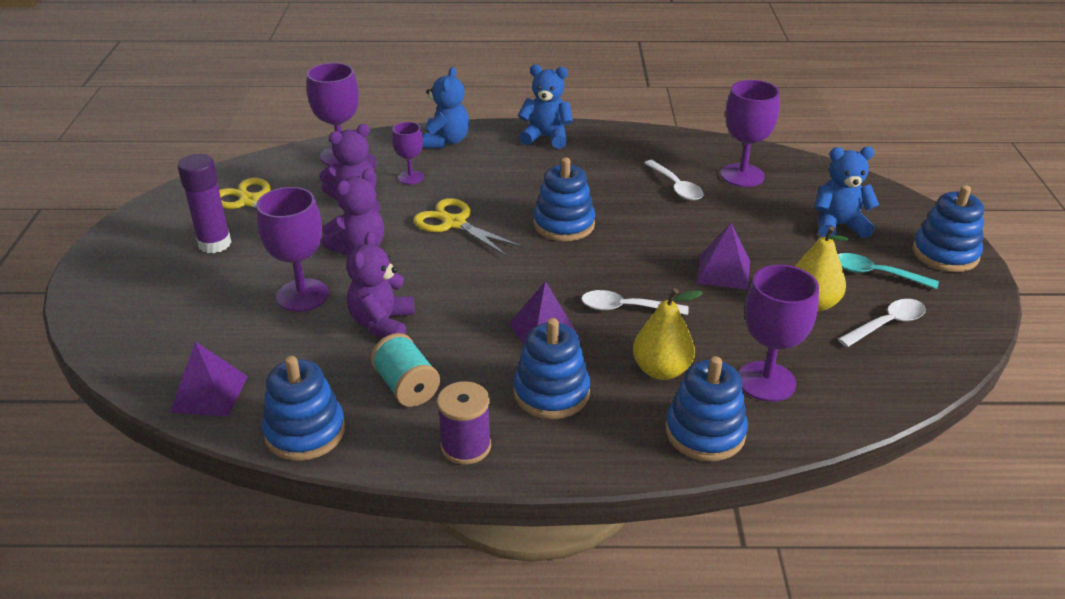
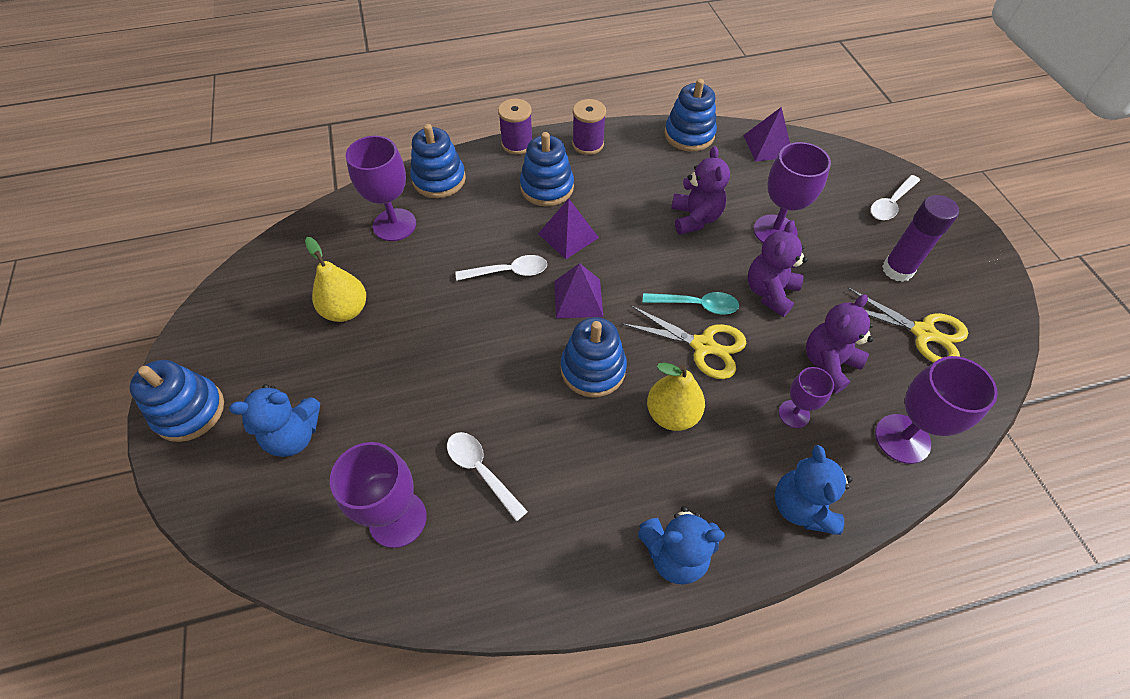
camera: 165 degrees right, 20 degrees up
turquoise spool [371,333,440,407] -> none
yellow pear [633,288,703,380] -> yellow pear moved to [647,363,705,431]
purple pyramid [696,223,750,290] -> purple pyramid moved to [554,263,603,318]
turquoise spoon [838,253,939,289] -> turquoise spoon moved to [643,292,739,314]
white spoon [838,299,926,347] -> white spoon moved to [870,175,920,220]
none -> purple spool [498,99,532,154]

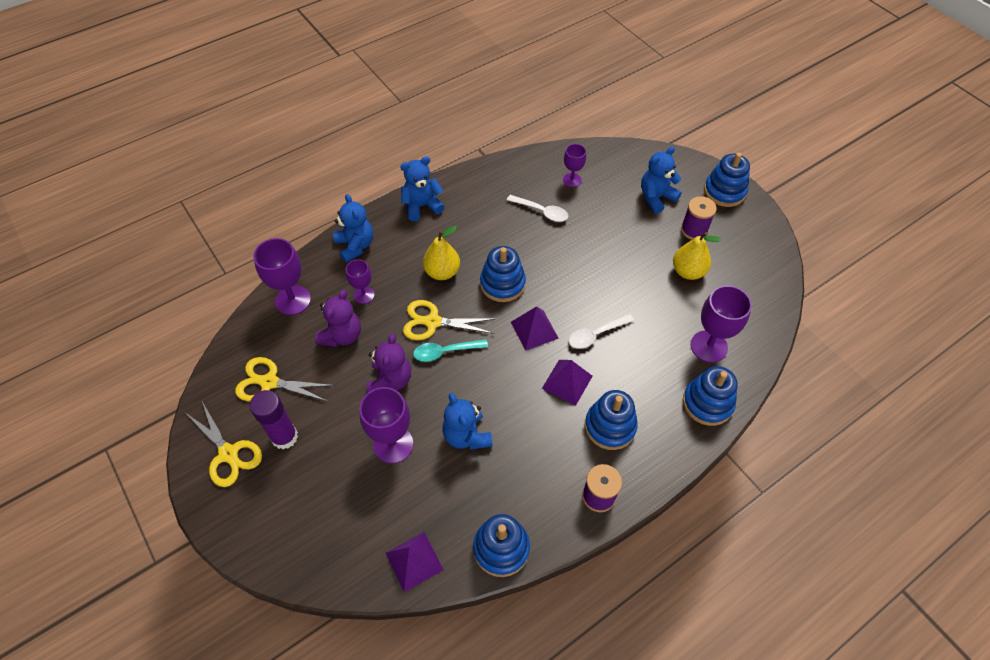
camera: 160 degrees right, 0 degrees up
purple goblet [330,442,427,548] -> purple goblet [563,144,586,187], size x0.59
purple spool [498,99,532,154] -> purple spool moved to [681,196,717,240]
purple teddy bear [671,146,730,235] -> blue teddy bear [442,393,493,450]
white spoon [870,175,920,220] -> none
none -> yellow scissors [186,401,262,487]

